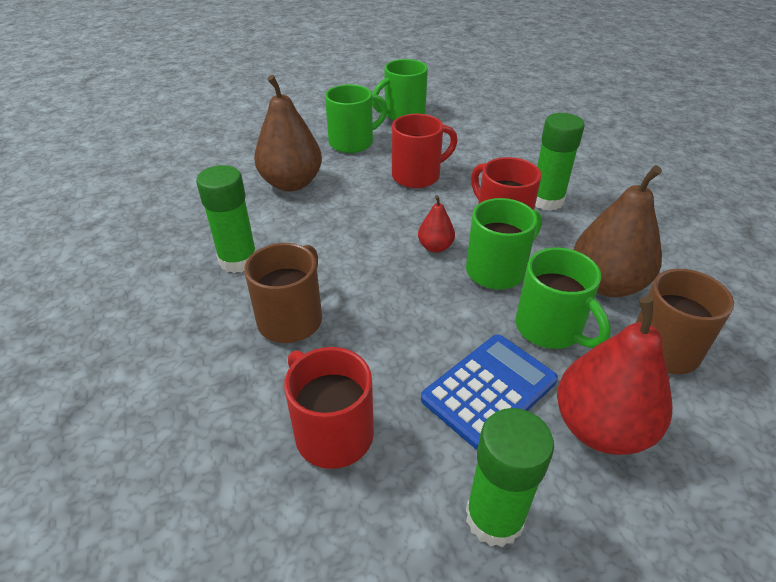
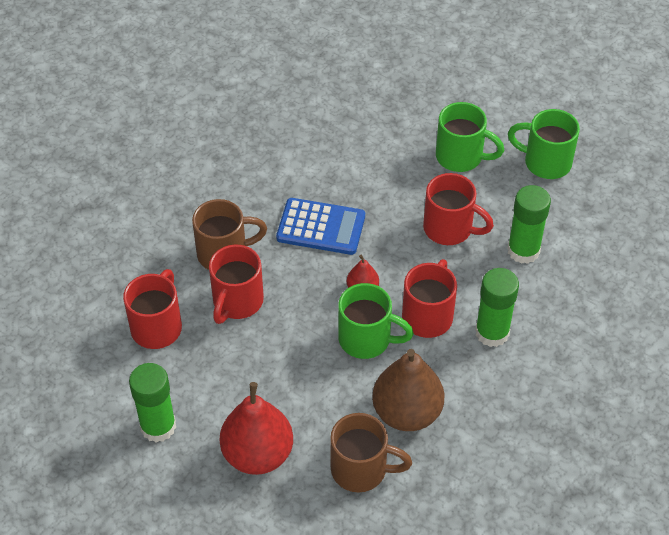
camera: 55 degrees right, 10 degrees up
green glue stick [196,165,257,273] -> green glue stick moved to [507,185,551,264]
brown pear [254,75,322,191] -> none
blue calculator [421,334,558,450] -> blue calculator moved to [276,198,365,255]
green mug [516,247,611,349] -> none
none -> red mug [209,245,264,324]

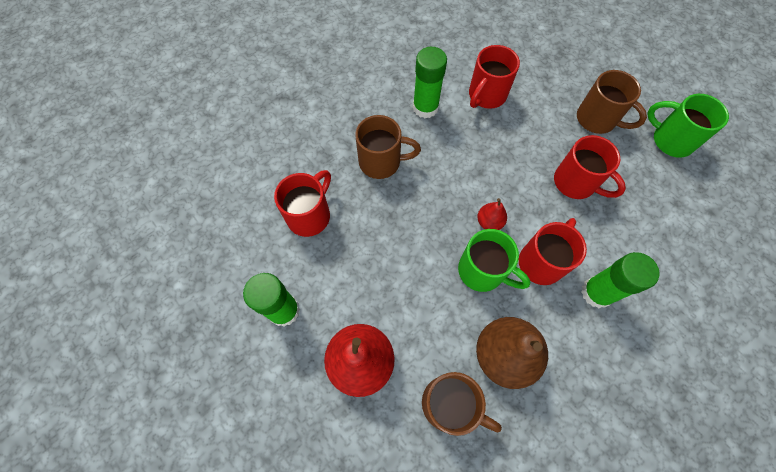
camera: 15 degrees right, 15 degrees up
red mug [209,245,264,324] -> red mug moved to [469,45,520,109]
blue calculator [276,198,365,255] -> none
green mug [436,102,504,172] -> brown mug [577,70,647,134]
green glue stick [507,185,551,264] -> green glue stick moved to [413,47,447,118]

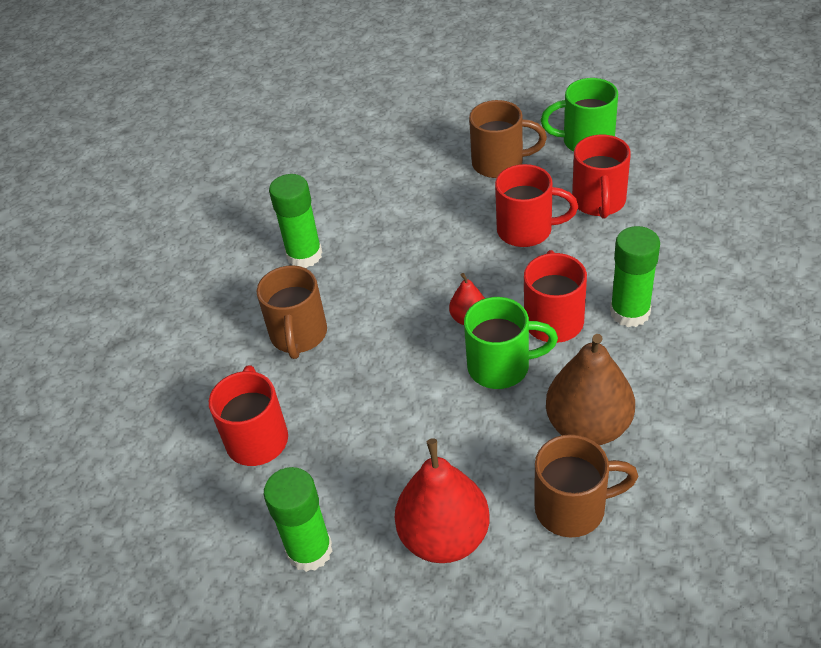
camera: 30 degrees left, 20 degrees down
brown mug [355,115,421,179] -> brown mug turned 120 degrees clockwise [257,265,327,359]
red mug [469,45,520,109] -> red mug moved to [572,135,631,219]

